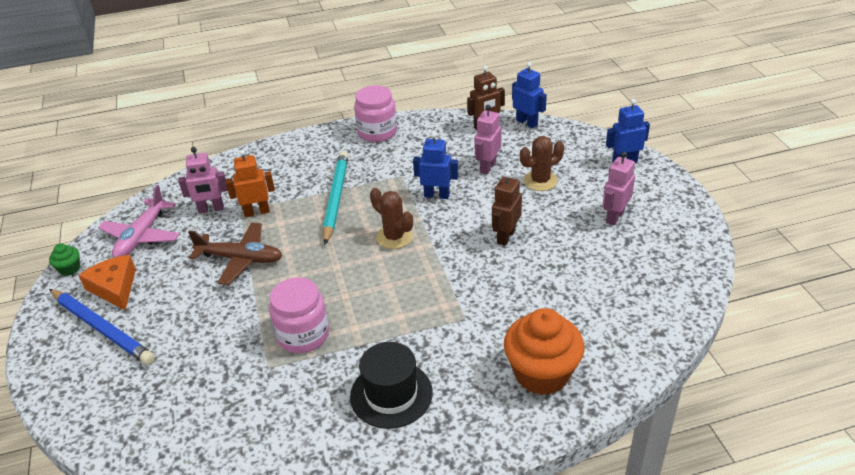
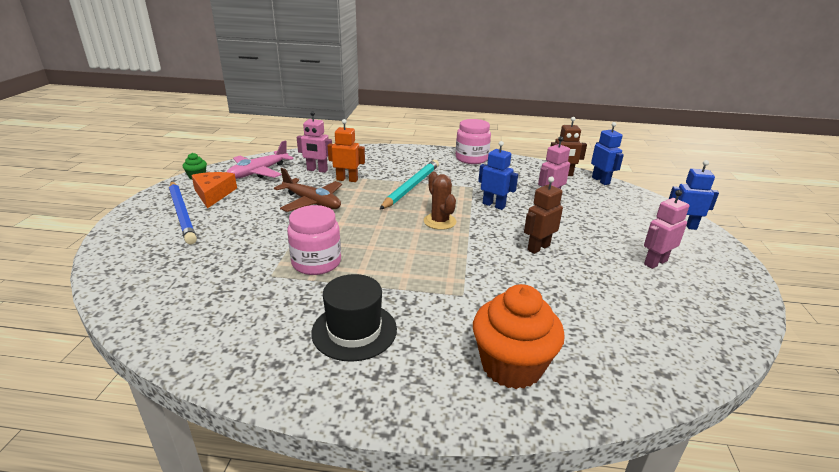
camera: 20 degrees right, 10 degrees down
brown cactus [520,136,564,191] -> none

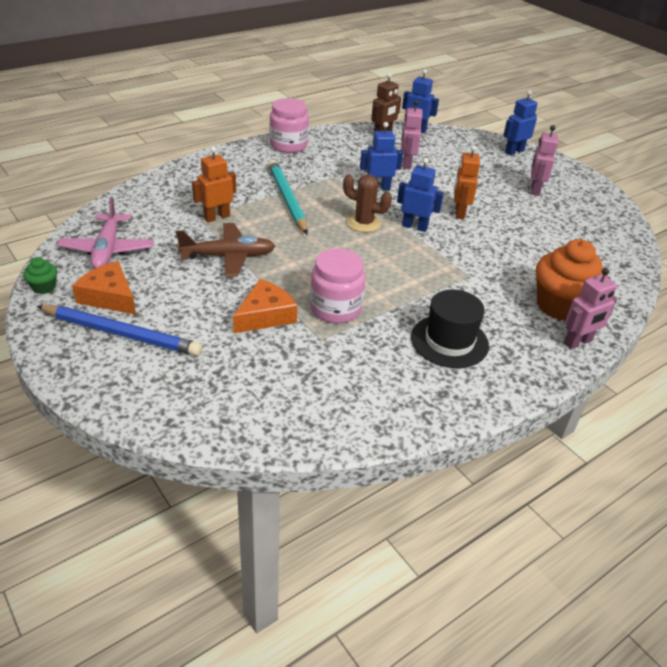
camera: 45 degrees left, 10 degrees up
pink robot [297,111,332,173] -> pink robot moved to [564,268,617,349]
brown robot [524,176,563,254] -> orange robot [454,145,480,219]
none -> orange cheese [233,279,297,333]
none -> blue robot [397,158,444,232]

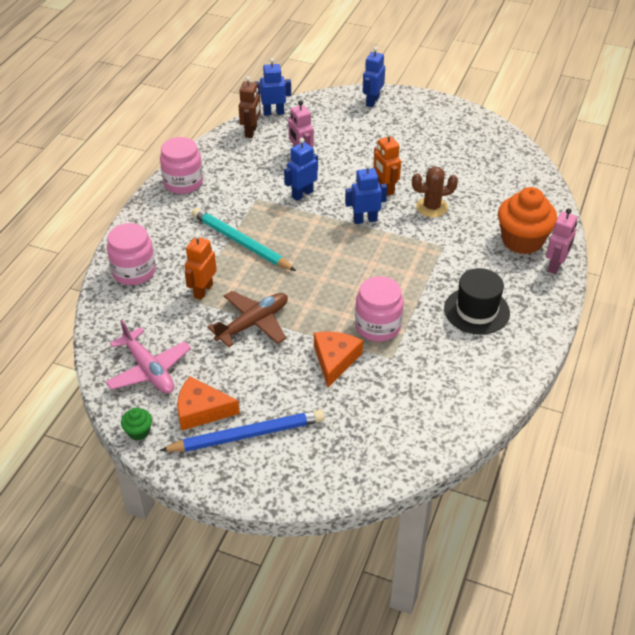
camera: 30 degrees left, 5 degrees up
brown cactus [343,174,392,232] -> brown cactus moved to [412,166,458,217]
pink robot [531,125,558,196] -> none
none -> pink jar [107,223,156,285]

